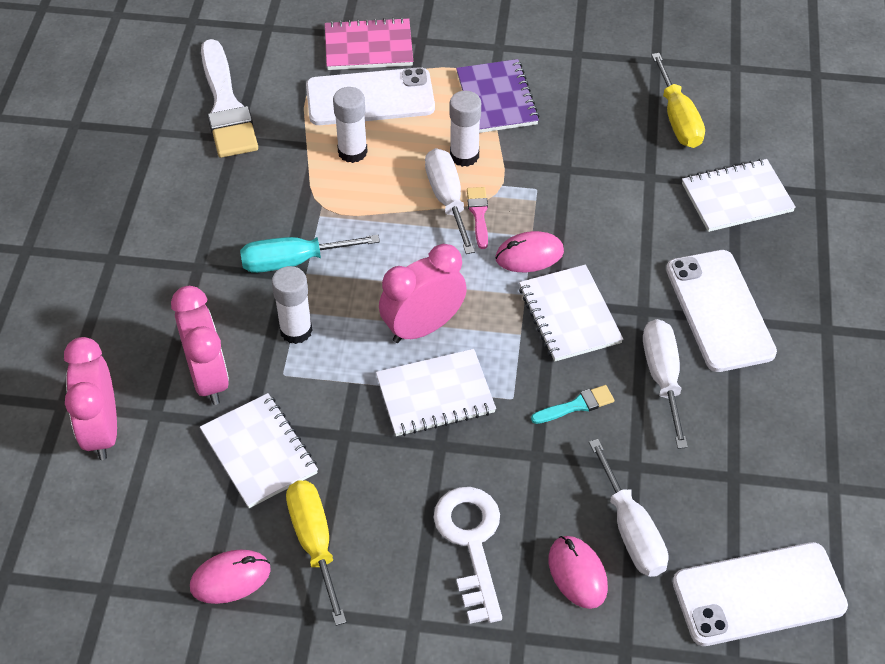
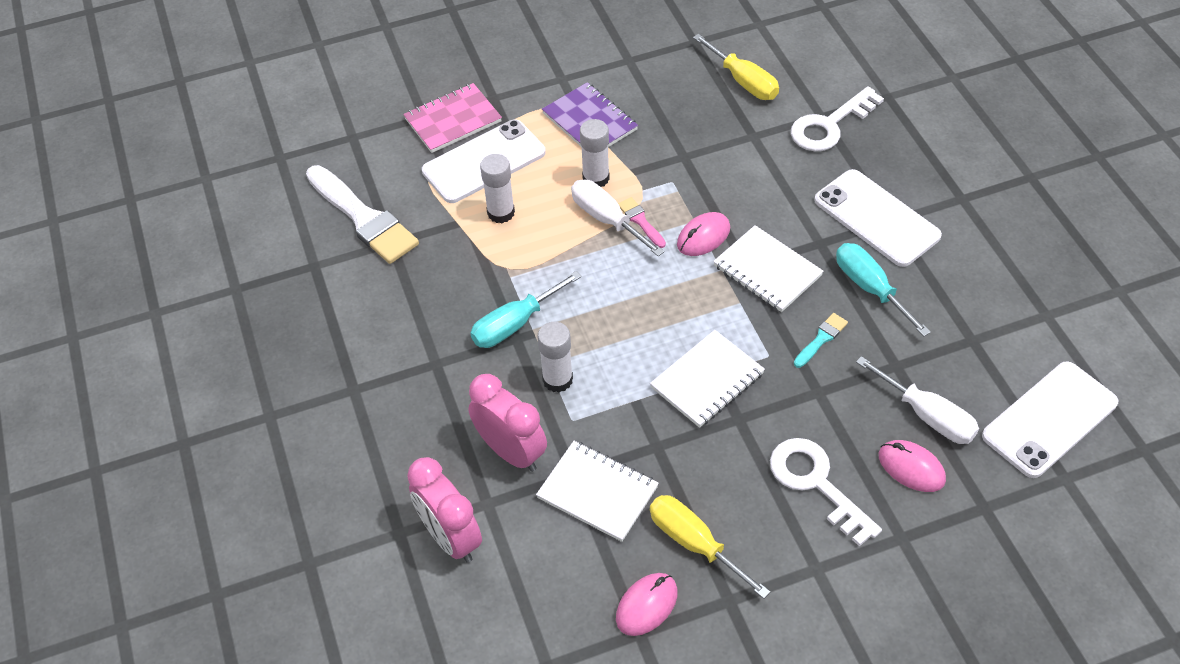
camera: 25 degrees left, 0 degrees up
pink clock [379,244,467,343] -> none
white screwdriver [643,319,688,449] -> turquoise screwdriver [836,243,931,336]
white notebook [682,159,796,232] -> white key [791,86,884,151]

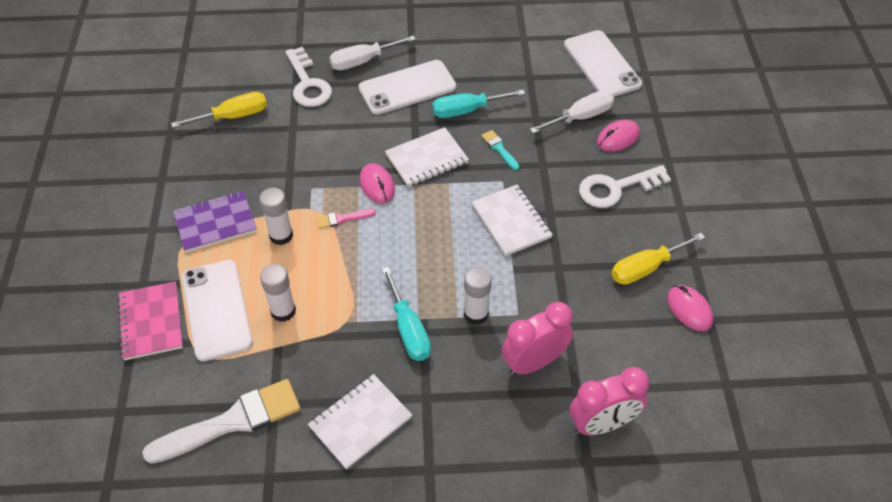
camera: 75 degrees left, 0 degrees up
white notebook [536,441,659,542] -> white notebook moved to [308,374,412,469]
white screwdriver [571,179,664,256] -> white screwdriver moved to [329,35,416,70]

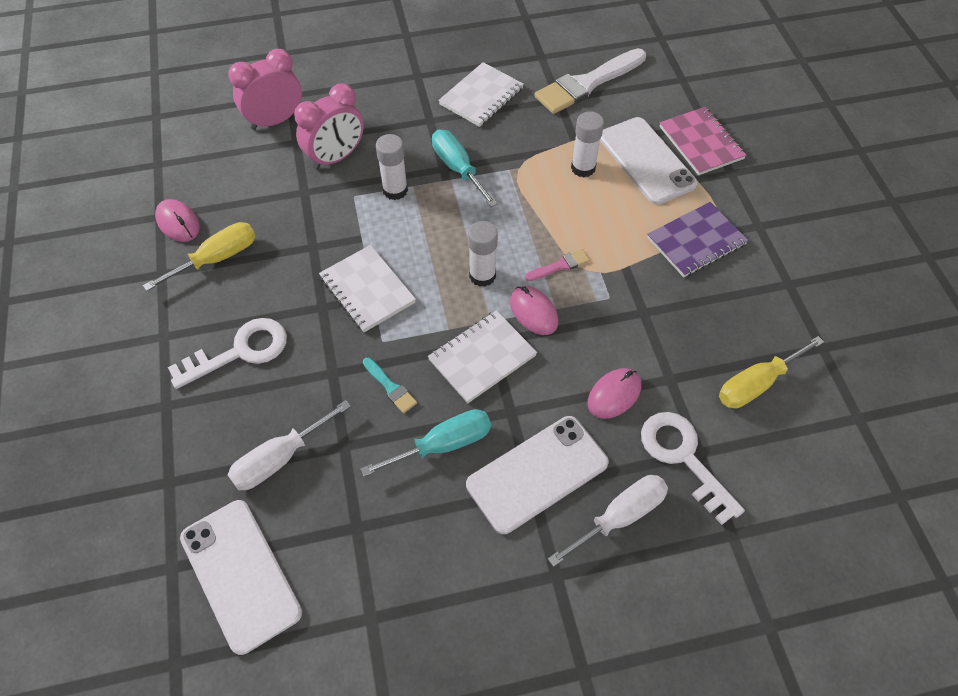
camera: 170 degrees right, 5 degrees up
white glue stick [259,188,293,245] -> white glue stick moved to [468,221,498,287]
pink mouse [597,120,640,151] -> pink mouse moved to [588,368,641,419]

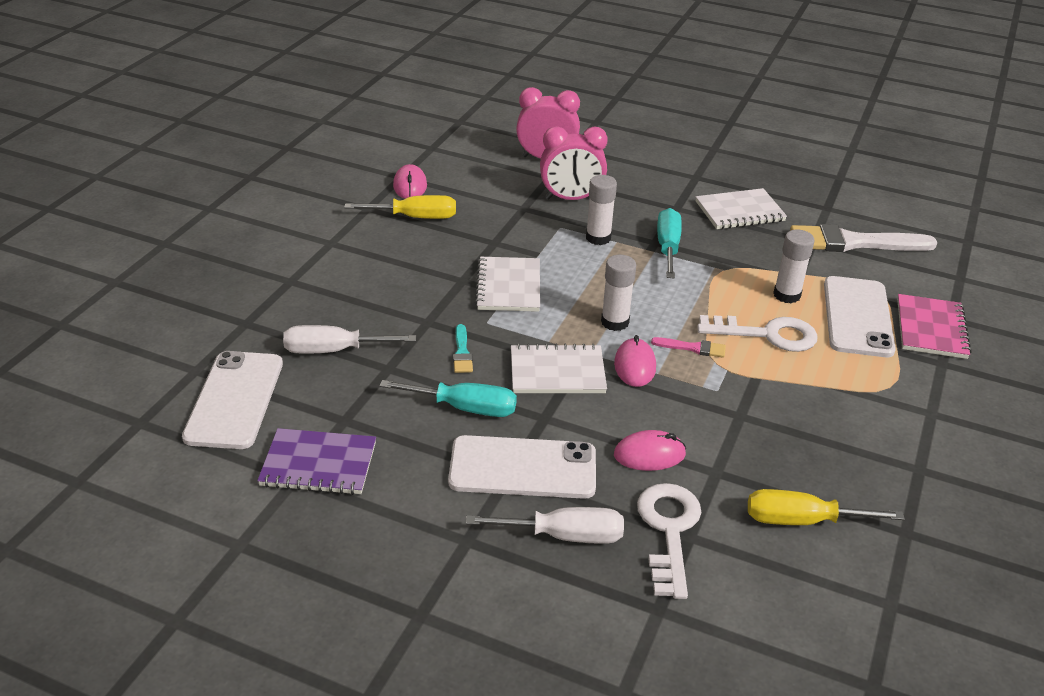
camera: 35 degrees right, 20 degrees down
white key [168,318,287,389] -> white key moved to [697,315,817,352]
purple notebook [647,202,748,277] -> purple notebook moved to [257,428,376,495]

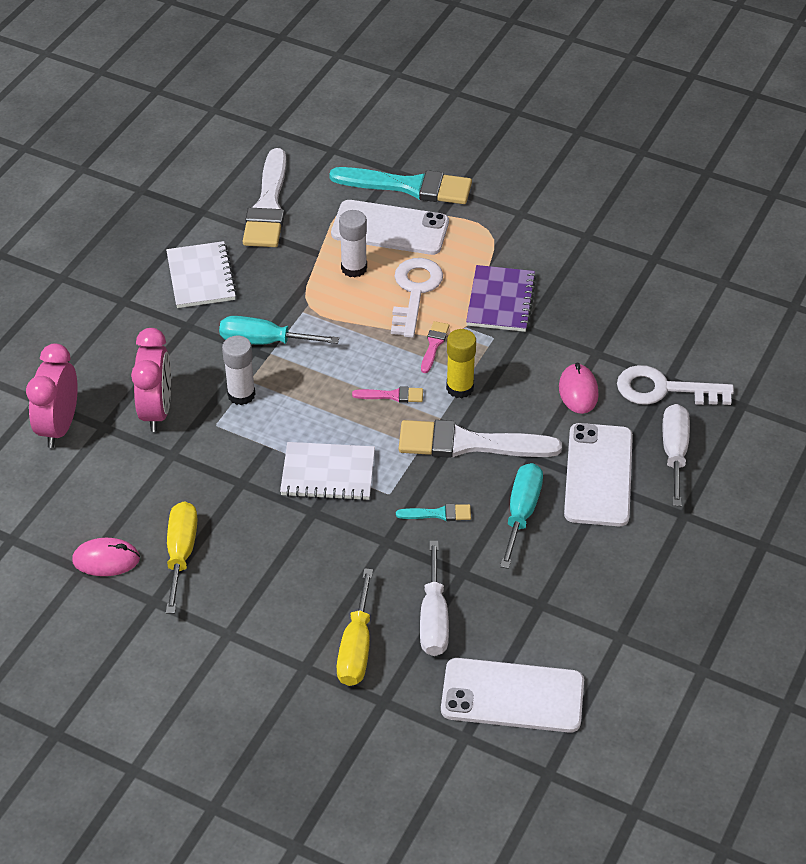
camera: 85 degrees left, 10 degrees up
purple notebook [257,428,376,495] -> purple notebook moved to [466,265,536,332]
white notebook [511,344,607,393] -> white brush [399,420,562,458]
white glue stick [601,255,636,331] -> pink brush [352,386,423,403]
pink mouse [614,335,656,387] -> yellow glue stick [446,329,476,398]
yellow screwdriver [748,489,905,525] -> yellow screwdriver moved to [337,568,373,686]
pink notebook [897,294,972,359] -> turquoise brush [329,167,472,204]

